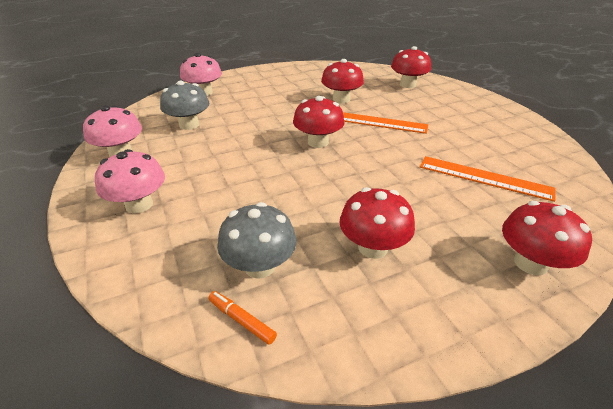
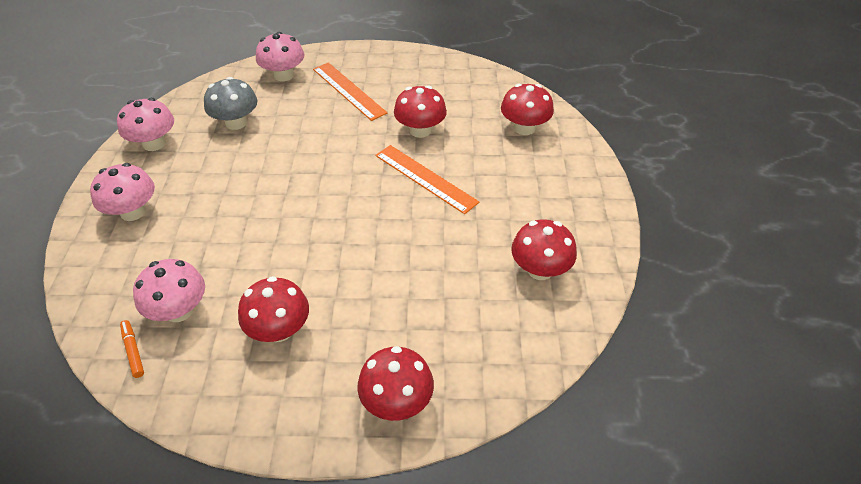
camera: 25 degrees right, 10 degrees up
grey mushroom [217,202,297,279] -> pink mushroom [133,259,205,322]
red mushroom [293,96,345,148] -> red mushroom moved to [511,219,577,280]
orange ruler [420,156,556,202] -> orange ruler moved to [313,62,387,121]

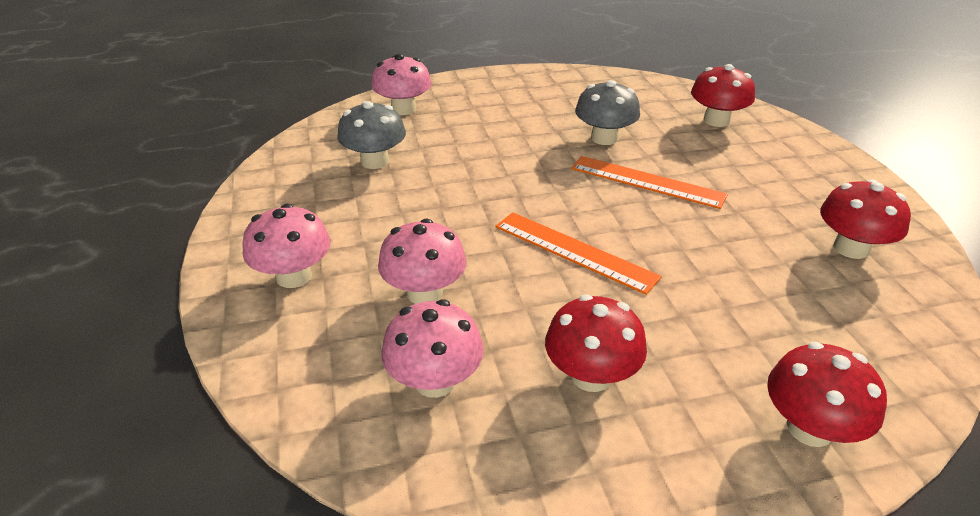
camera: 15 degrees left, 10 degrees down
pink mushroom [117,98,174,151] -> pink mushroom moved to [378,219,466,304]
orange marker [120,320,144,378] -> none
orange ruler [313,62,387,121] -> orange ruler moved to [495,212,662,295]
red mushroom [394,86,447,138] -> grey mushroom [575,80,640,145]

